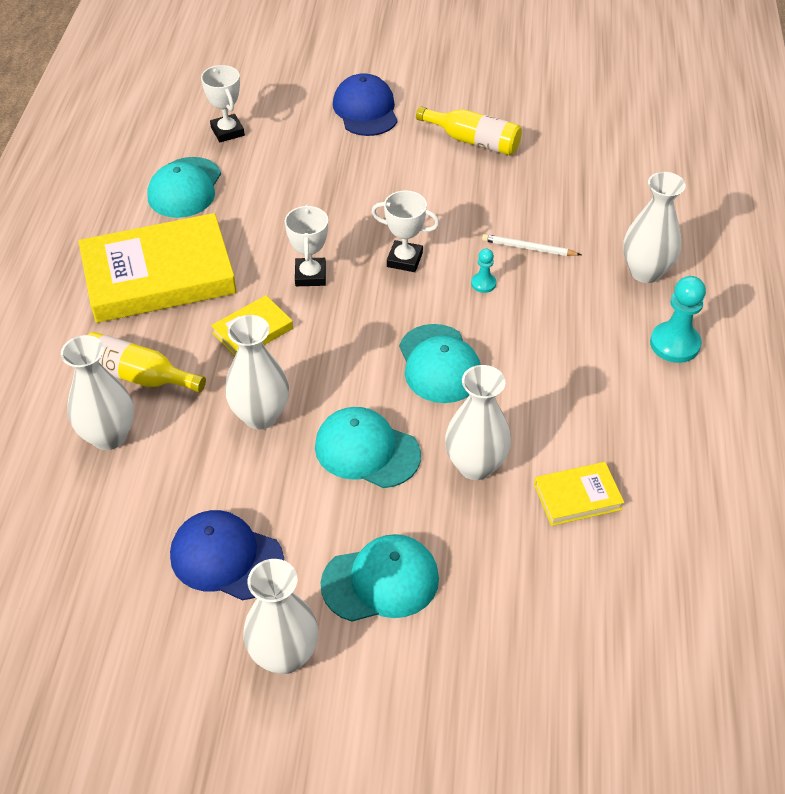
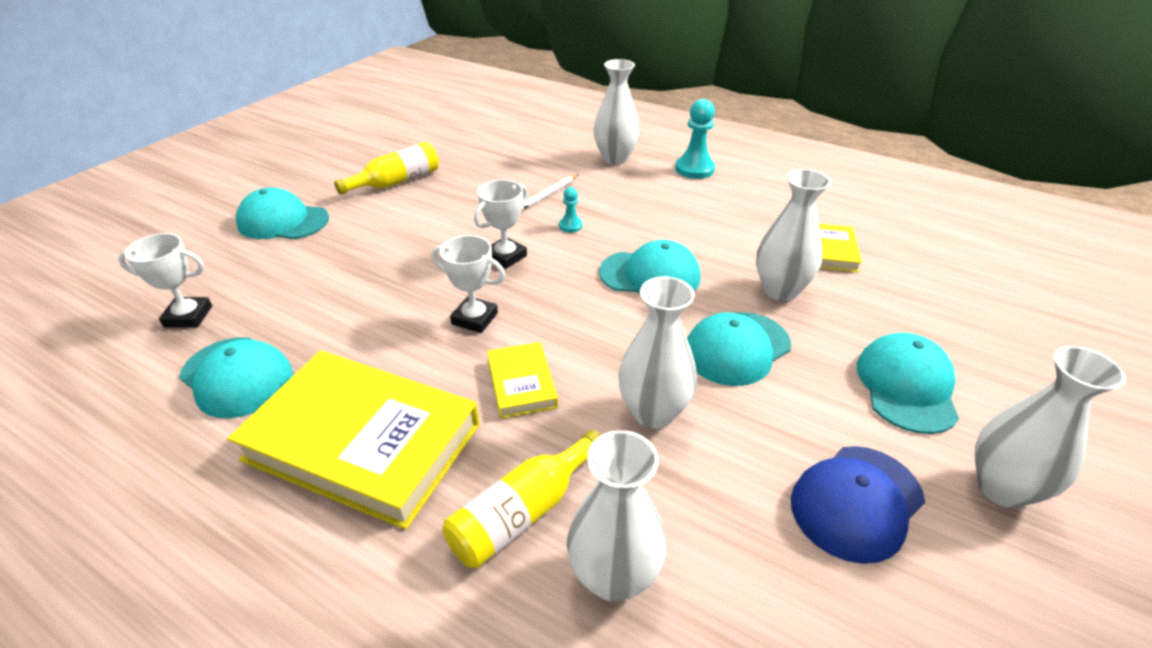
camera: 65 degrees left, 10 degrees down
yellow book [78,213,237,323] -> yellow book turned 75 degrees counterclockwise [228,350,480,530]
blue cap [333,73,398,136] -> turquoise cap [236,187,329,239]

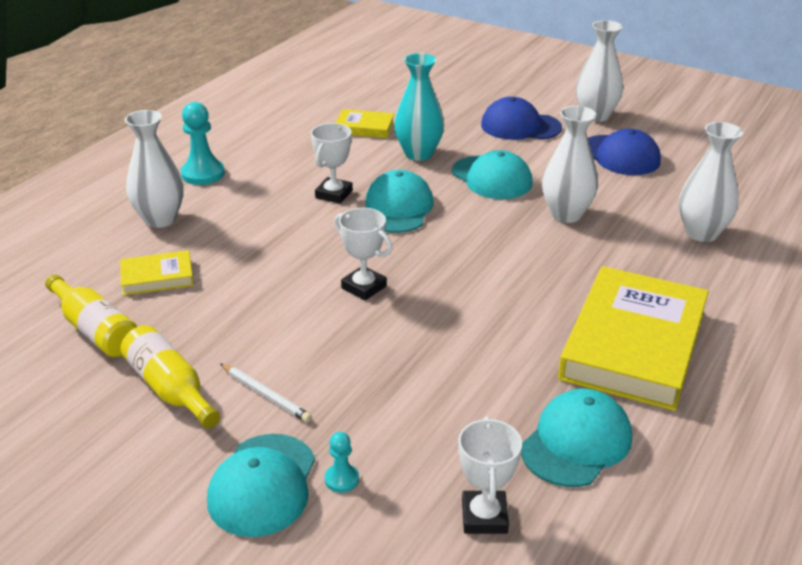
camera: 90 degrees left, 5 degrees down
white trophy [432,235,505,333] -> white trophy moved to [311,123,353,204]
yellow bottle [442,430,601,568] -> yellow bottle moved to [45,274,137,357]
yellow book [487,342,558,419] -> yellow book moved to [120,250,194,296]
white pencil [521,174,579,211] -> white pencil moved to [220,364,312,422]
turquoise pawn [559,187,583,233] -> turquoise pawn moved to [325,432,359,493]
white vase [756,169,831,301] -> turquoise vase [394,53,444,161]
turquoise cap [857,333,959,434] -> blue cap [481,97,562,140]

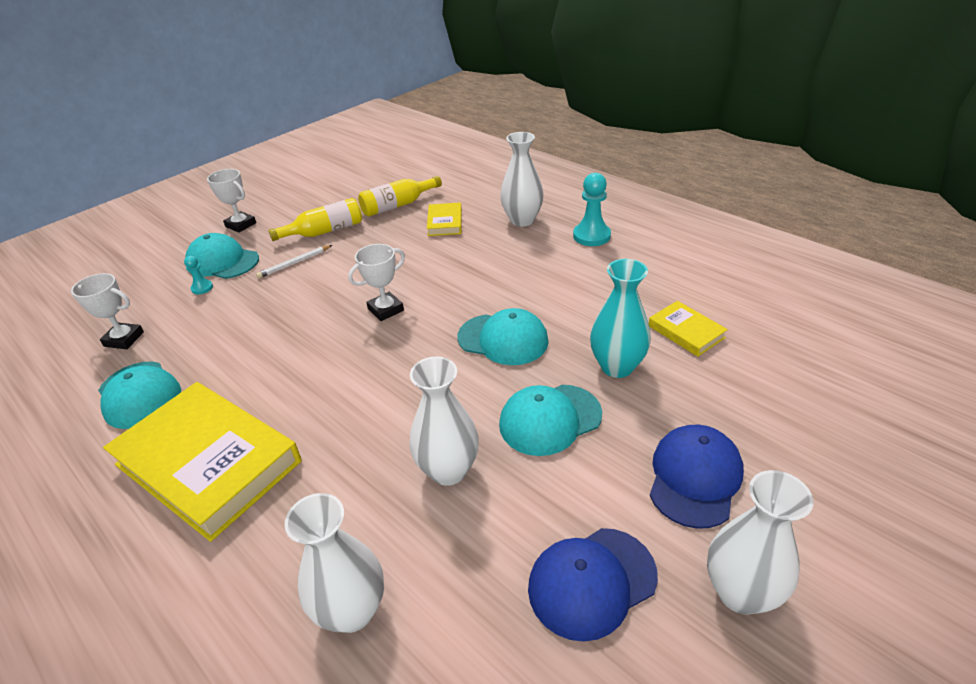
camera: 105 degrees right, 5 degrees up
white trophy [311,123,353,204] -> white trophy moved to [207,169,256,232]
yellow book [336,109,394,138] -> yellow book turned 60 degrees counterclockwise [649,301,728,357]

